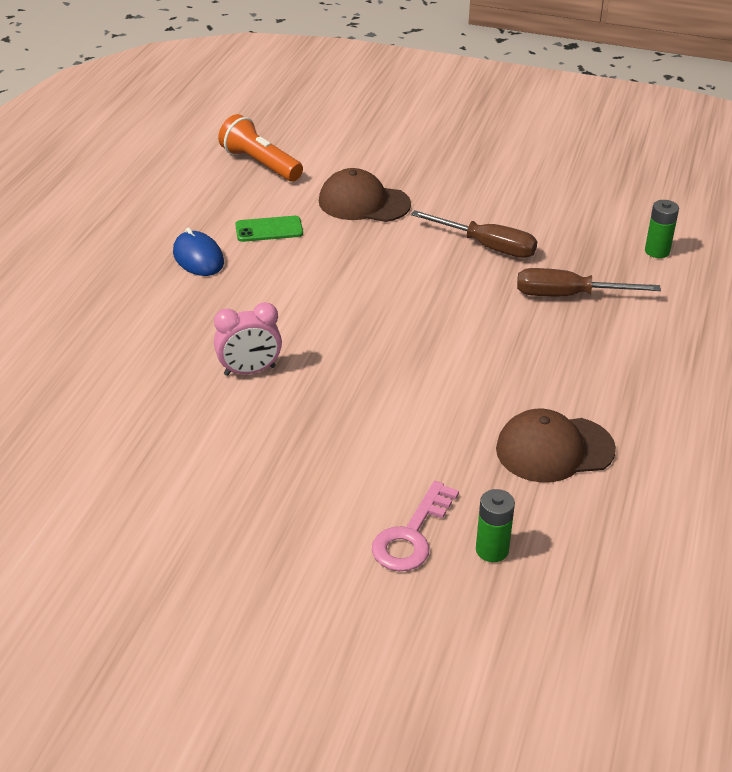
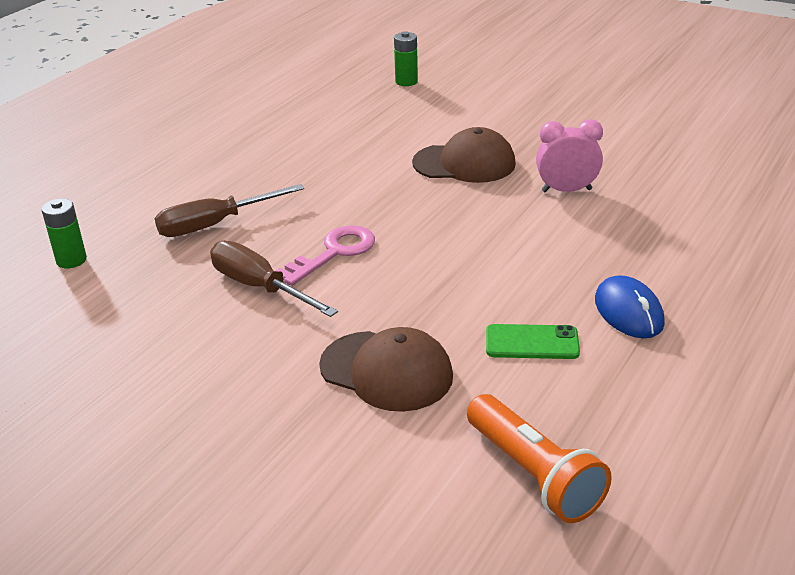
camera: 165 degrees left, 5 degrees down
pink key [372,481,459,571] -> pink key moved to [275,226,375,286]
brown cap [496,409,616,483] -> brown cap moved to [412,127,516,183]
brown screwdriver [517,268,661,296] -> brown screwdriver turned 135 degrees clockwise [155,184,304,237]

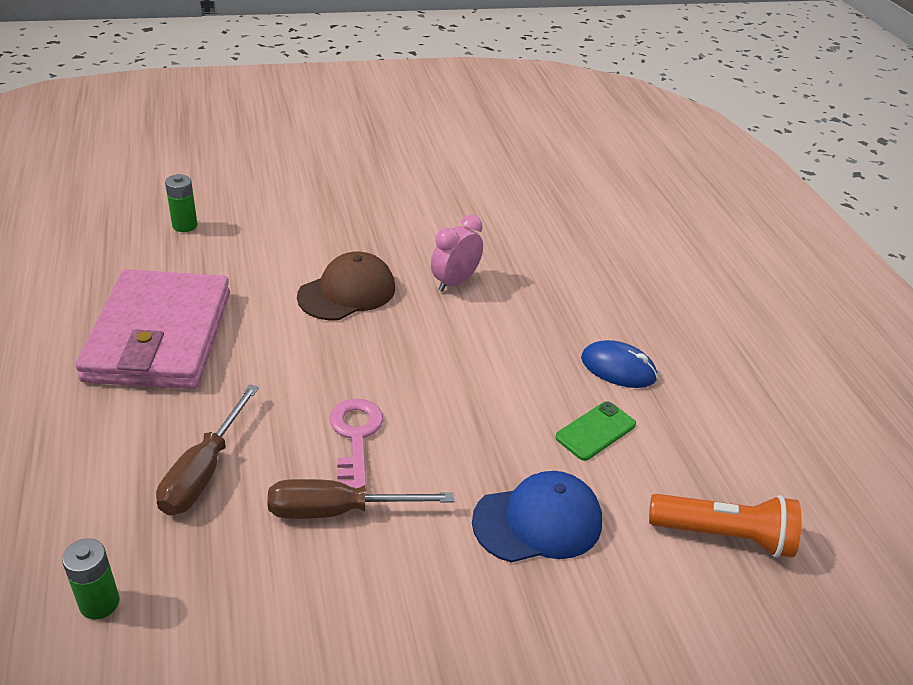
camera: 50 degrees left, 5 degrees up
brown cap [319,327,453,412] -> blue cap [472,471,602,563]
none -> pink wallet [75,269,230,389]

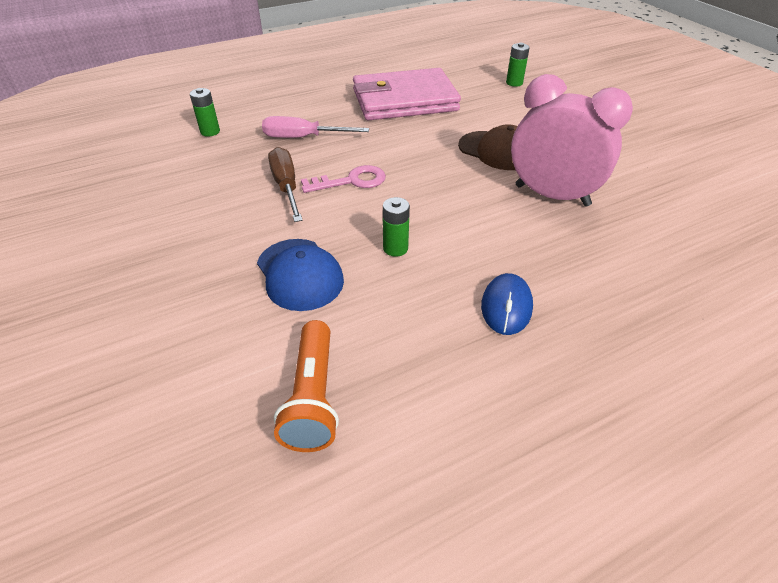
camera: 80 degrees right, 5 degrees up
brown screwdriver [156,384,259,515] -> pink screwdriver [262,116,369,138]
pink clock [431,215,483,292] -> pink clock [511,74,633,207], size x1.85
green phone [555,401,636,461] -> none
none -> green battery [383,197,410,257]

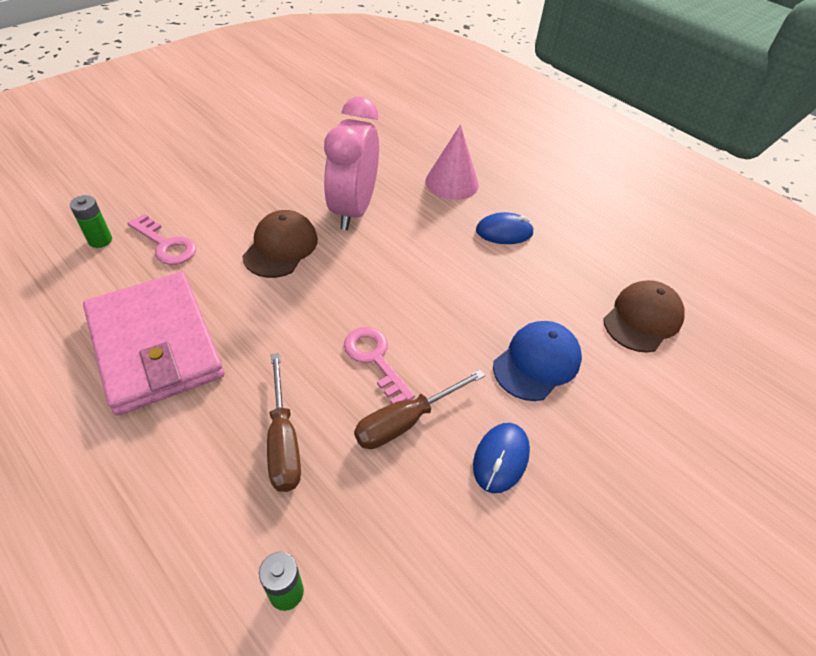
camera: 110 degrees left, 5 degrees up
pink screwdriver [262,116,369,138] -> brown screwdriver [267,353,301,492]
orange flashlight [274,320,339,452] -> brown cap [603,280,685,353]
green battery [383,197,410,257] -> none
none -> pink key [127,214,196,265]
none -> pink cone [425,124,479,200]
none -> blue mouse [473,423,530,493]

